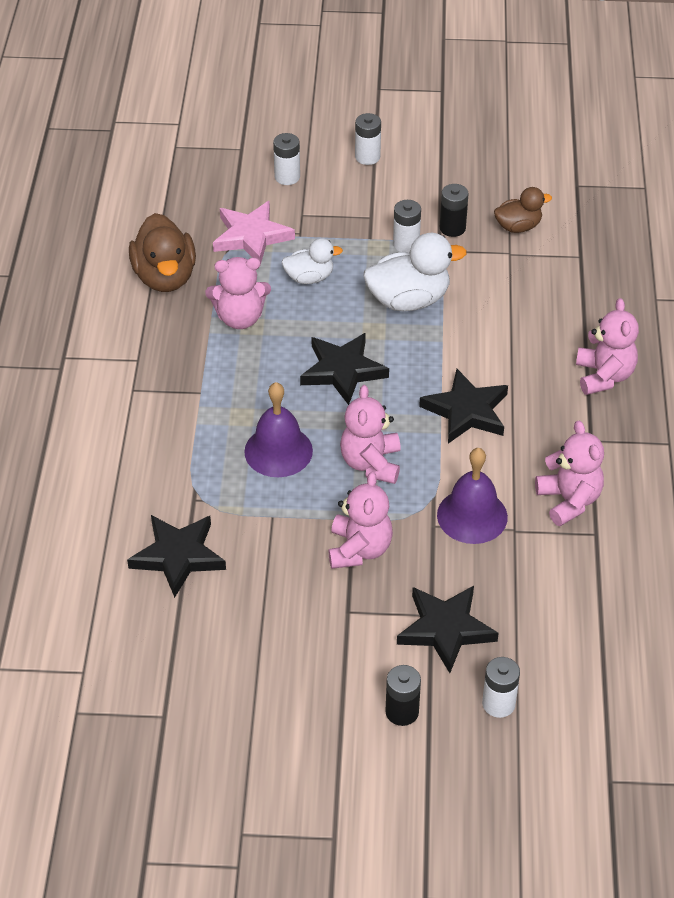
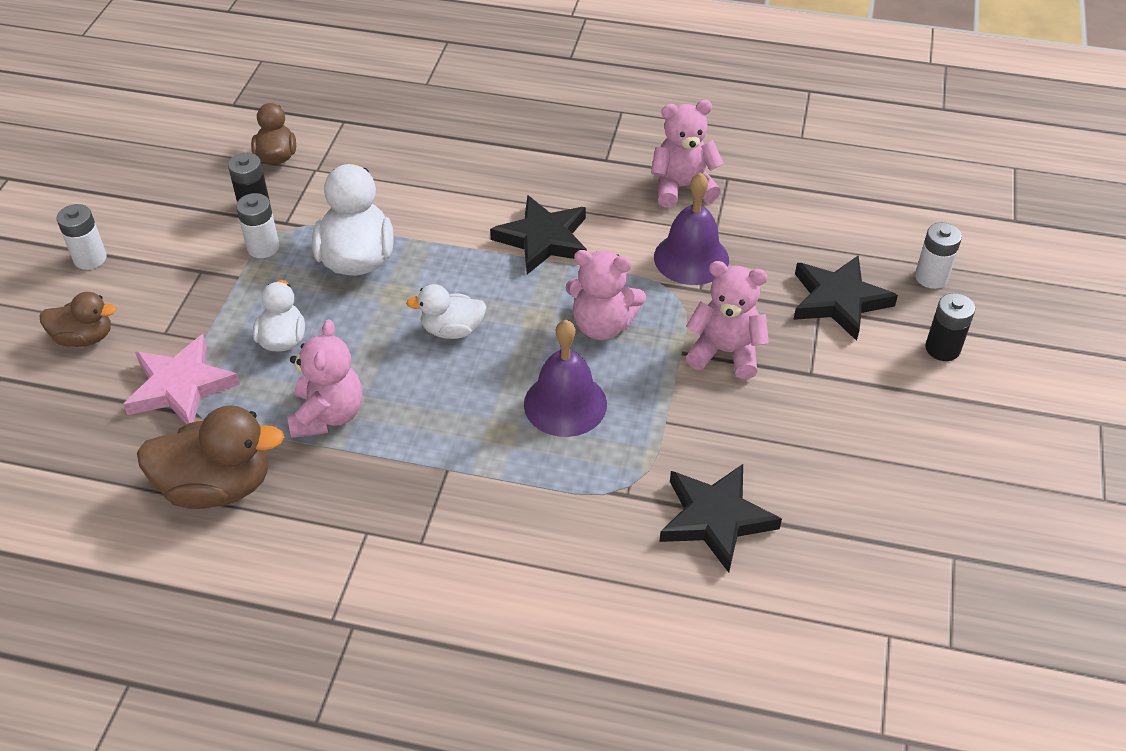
camera: 80 degrees left, 0 degrees up
white battery [273,133,300,185] -> brown duck [40,292,116,347]
black star [300,333,389,405] -> white duck [406,284,487,339]
pink teddy bear [576,298,639,395] -> none

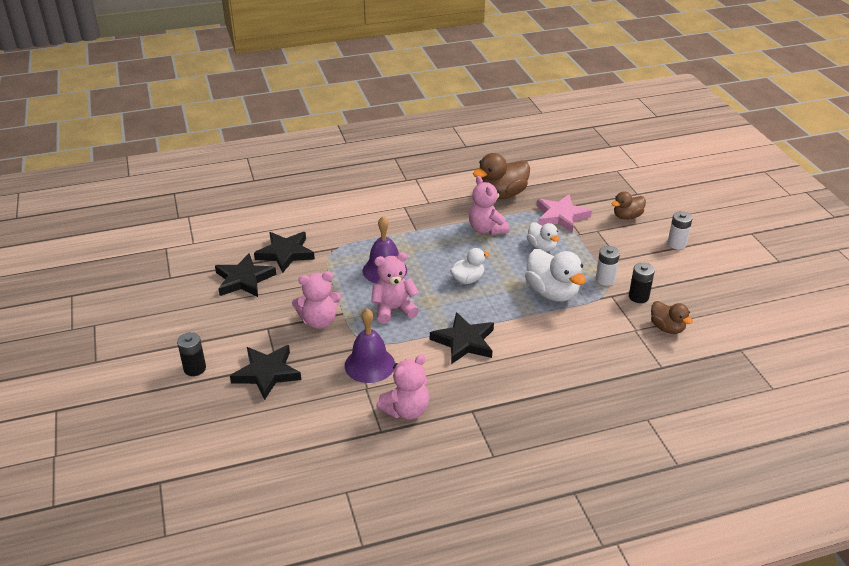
camera: 150 degrees right, 10 degrees down
white battery [915,223,962,289] -> none
none -> black star [215,253,276,297]

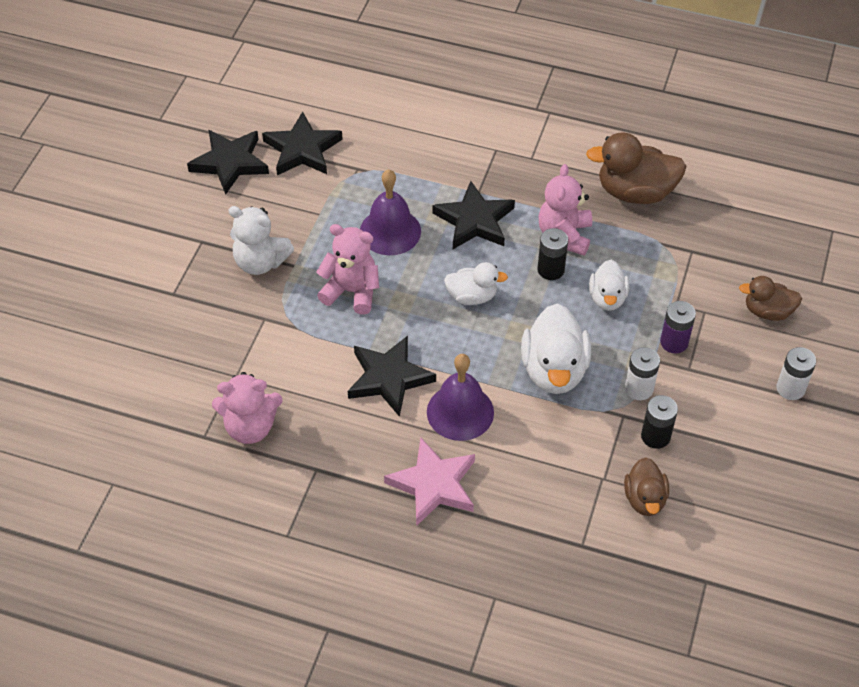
camera: 35 degrees right, 15 degrees up
black battery [177,332,206,376] -> black battery moved to [537,228,568,280]
black star [230,345,301,400] -> black star moved to [432,181,515,249]
pink teddy bear [292,271,341,329] -> white teddy bear [229,206,294,275]
purple bell [345,308,395,383] -> purple bell moved to [427,354,494,441]
pink star [537,194,592,233] -> pink star moved to [384,438,475,526]
none -> purple battery [660,301,696,353]

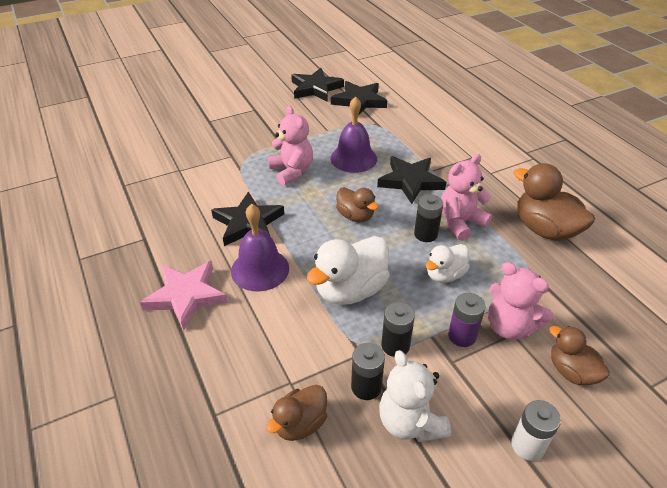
camera: 45 degrees right, 10 degrees down
pink teddy bear [212,372,283,444] -> pink teddy bear moved to [488,262,553,340]
white teddy bear [229,206,294,275] -> white teddy bear moved to [379,350,451,442]
white duck [444,262,508,305] -> brown duck [336,187,379,222]
white battery [625,347,660,400] -> black battery [381,302,415,357]

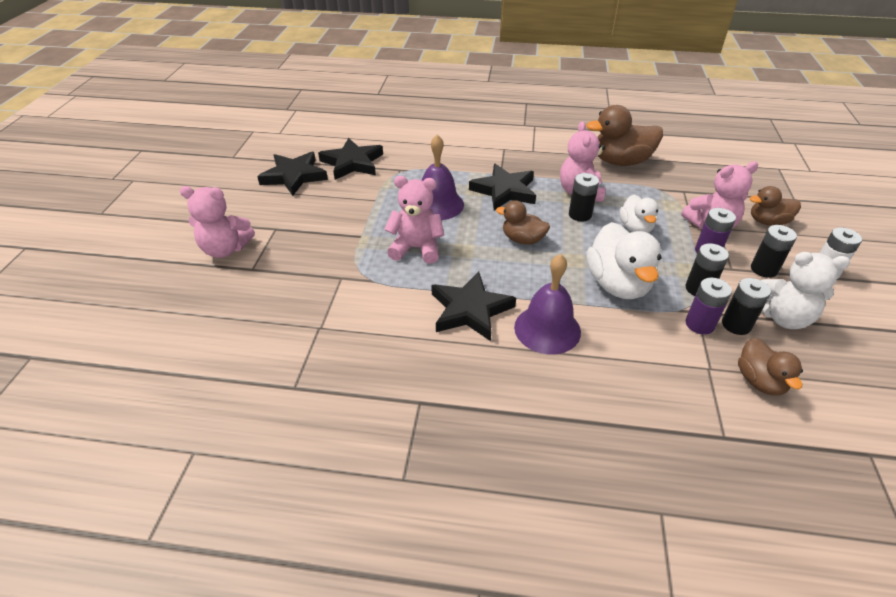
camera: 55 degrees left, 0 degrees up
pink star [140,261,228,331] -> none
brown duck [336,187,379,222] -> brown duck turned 150 degrees counterclockwise [496,200,550,245]
none -> pink teddy bear [180,186,255,258]
none -> purple battery [686,277,732,335]
none -> black battery [751,225,797,278]

